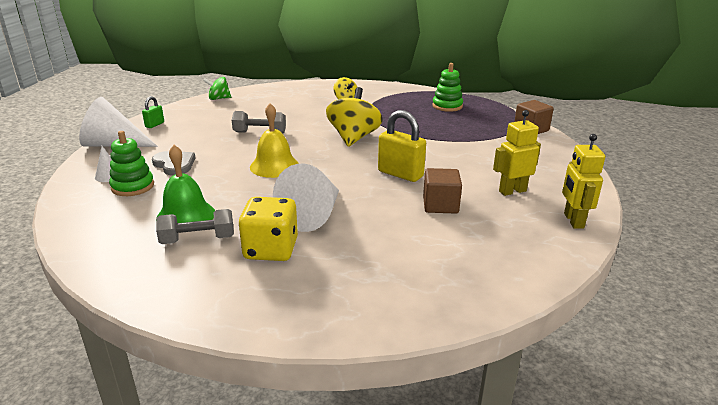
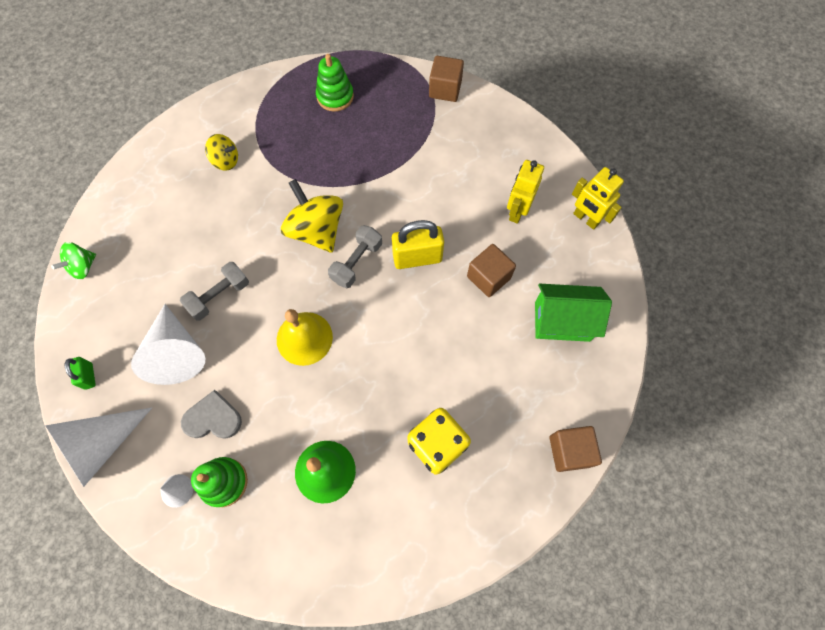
camera: 45 degrees left, 40 degrees up
grey dumbbell [156,209,234,244] -> grey dumbbell moved to [328,225,382,288]
white cone [273,164,339,232] -> white cone moved to [131,304,206,385]
none -> green house [535,284,612,342]
none -> brown cube [549,426,602,472]

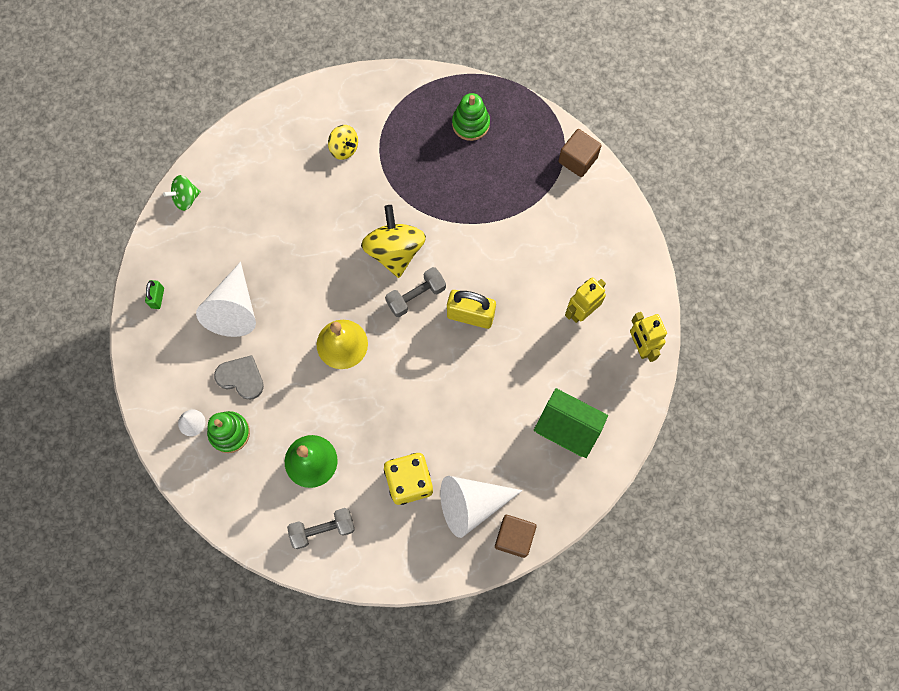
camera: 25 degrees right, 5 degrees up
white cone [45,407,152,487] -> white cone moved to [440,476,523,538]
grey dumbbell [180,262,249,321] -> grey dumbbell moved to [287,508,355,549]
brown cube [467,244,516,297] -> none

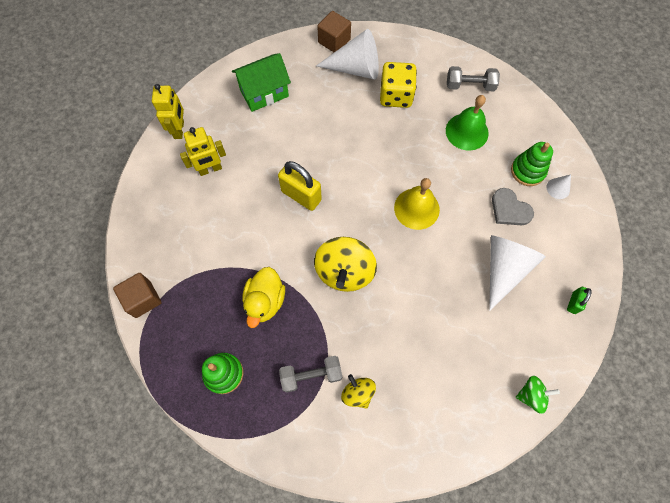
camera: 160 degrees left, 5 degrees down
grey dumbbell [385,267,446,317] -> grey dumbbell moved to [279,356,342,393]
green house [534,388,608,458] -> green house turned 75 degrees counterclockwise [232,53,291,112]
none -> yellow duck [242,267,285,328]

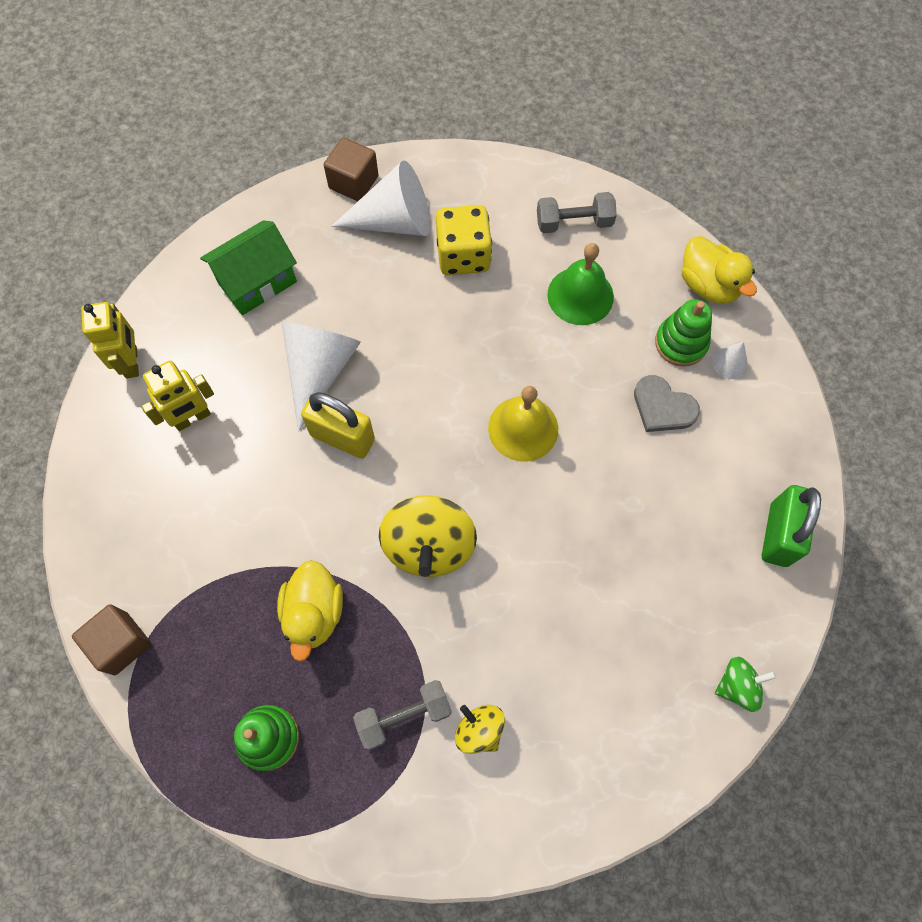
camera: 10 degrees left, 0 degrees up
white cone [489,235,546,311] -> white cone moved to [282,322,361,431]
green padlock [567,287,592,314] -> green padlock [762,485,821,567], size x1.91
none -> yellow duck [682,236,757,304]

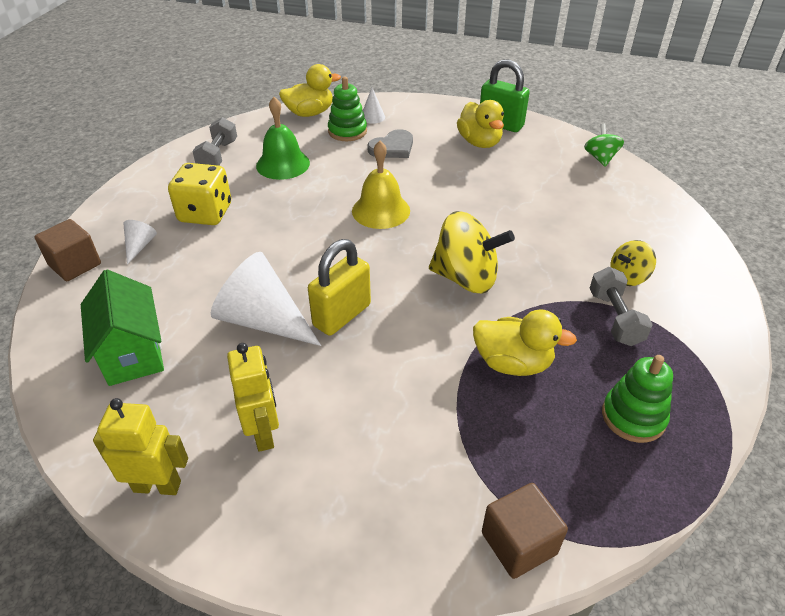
camera: 75 degrees left, 25 degrees down
white cone [331,161,430,236] -> white cone [123,220,157,265], size x0.46
none -> yellow duck [457,100,504,148]

